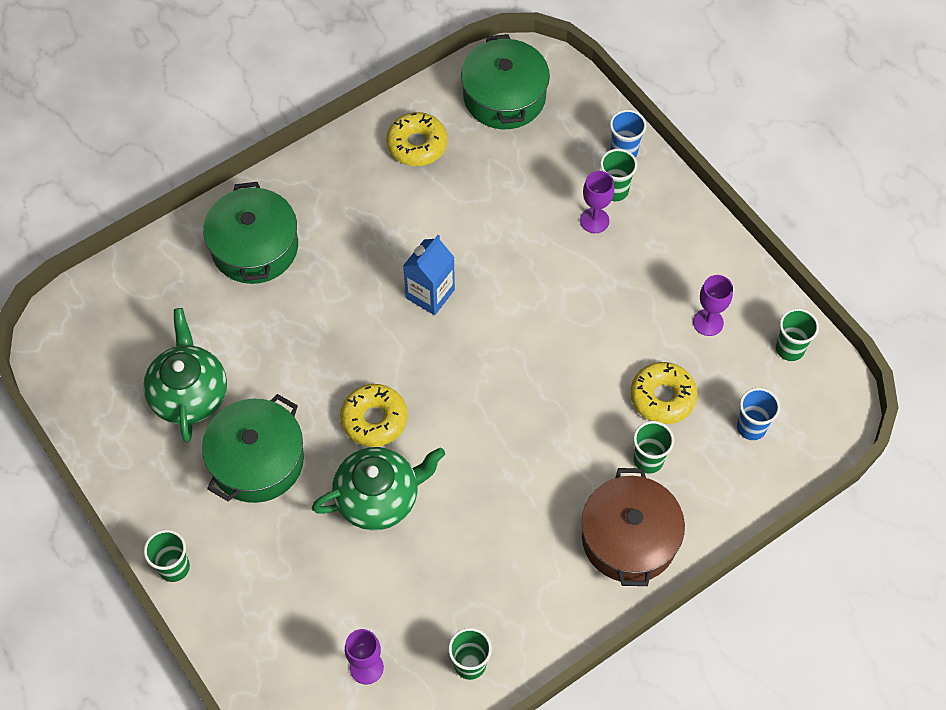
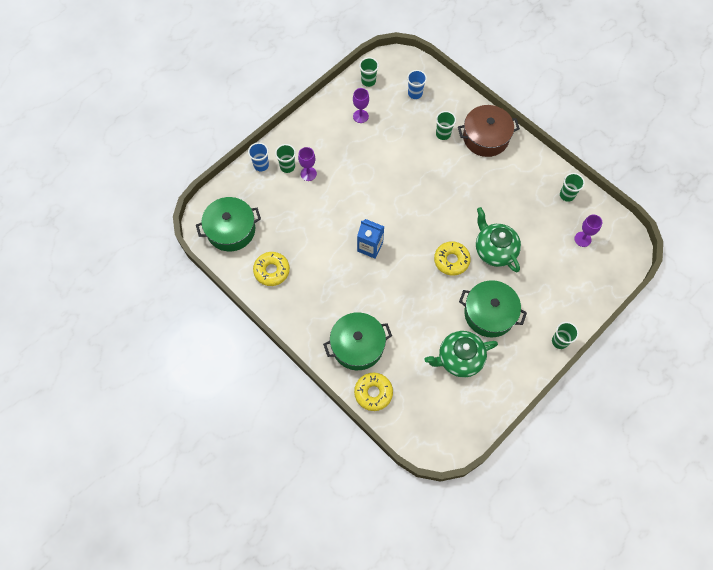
camera: 100 degrees left, 5 degrees up
yellow donut [631,362,698,424] -> yellow donut moved to [354,373,393,411]

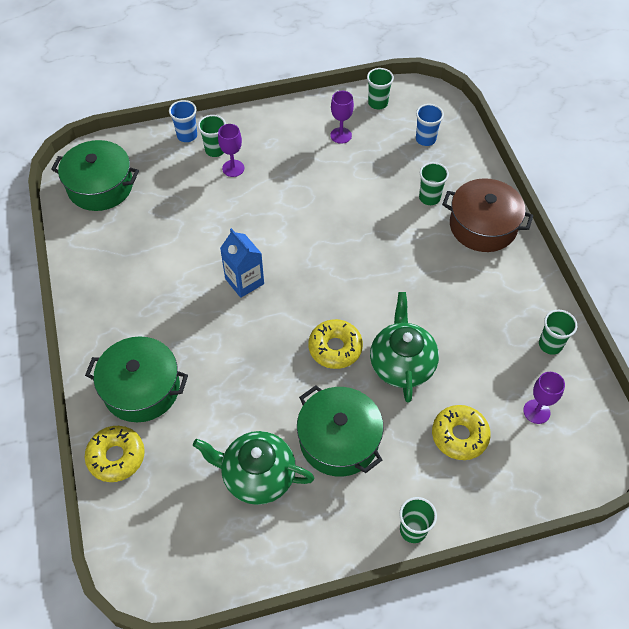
camera: 30 degrees right, 10 degrees down
yellow donut [253,252,290,286] -> yellow donut moved to [432,405,491,460]

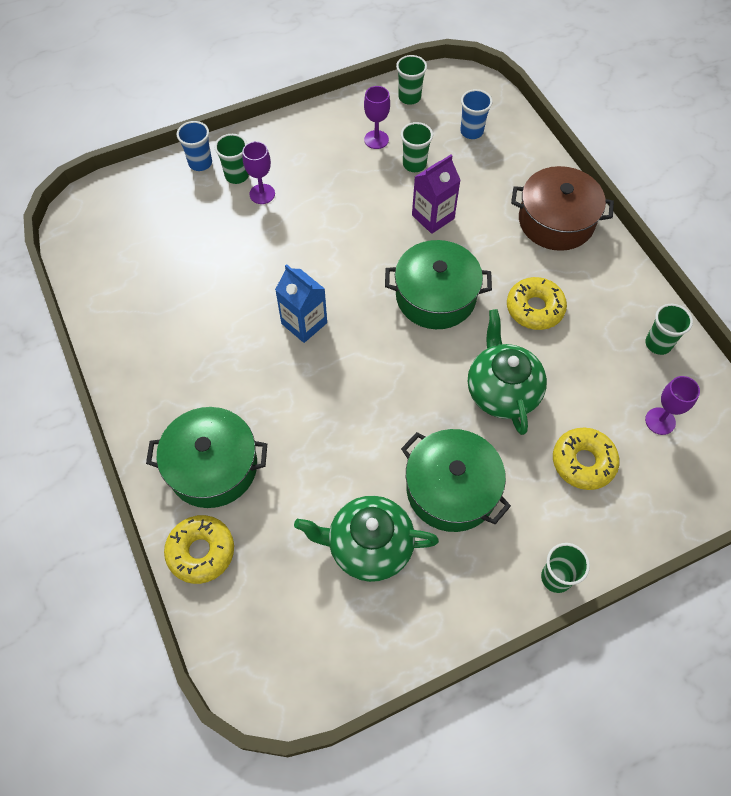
camera: 10 degrees left, 5 degrees up
green pot [51,140,139,211] -> green pot moved to [385,240,492,329]
yellow donut [308,319,363,369] -> yellow donut moved to [507,277,567,330]
green cup [419,162,449,205] -> green cup moved to [401,122,433,172]
none -> purple carton [412,154,461,234]

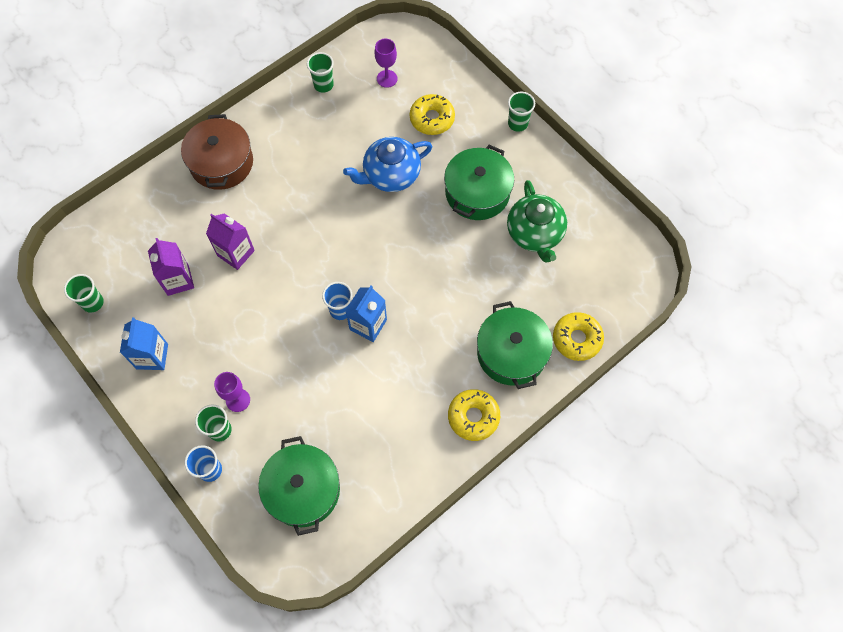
camera: 105 degrees left, 5 degrees up
purple goblet [364,86,390,149] -> none
green pot [385,240,492,329] -> green pot moved to [258,436,340,536]
green cup [401,122,433,172] -> purple carton [148,238,194,296]
blue cup [460,89,493,139] -> blue cup moved to [322,282,352,320]
green teapot [468,309,547,435] -> blue teapot [343,137,432,192]
yellow donut [507,277,567,330] -> yellow donut moved to [448,389,500,441]
none -> blue carton [120,317,168,370]

